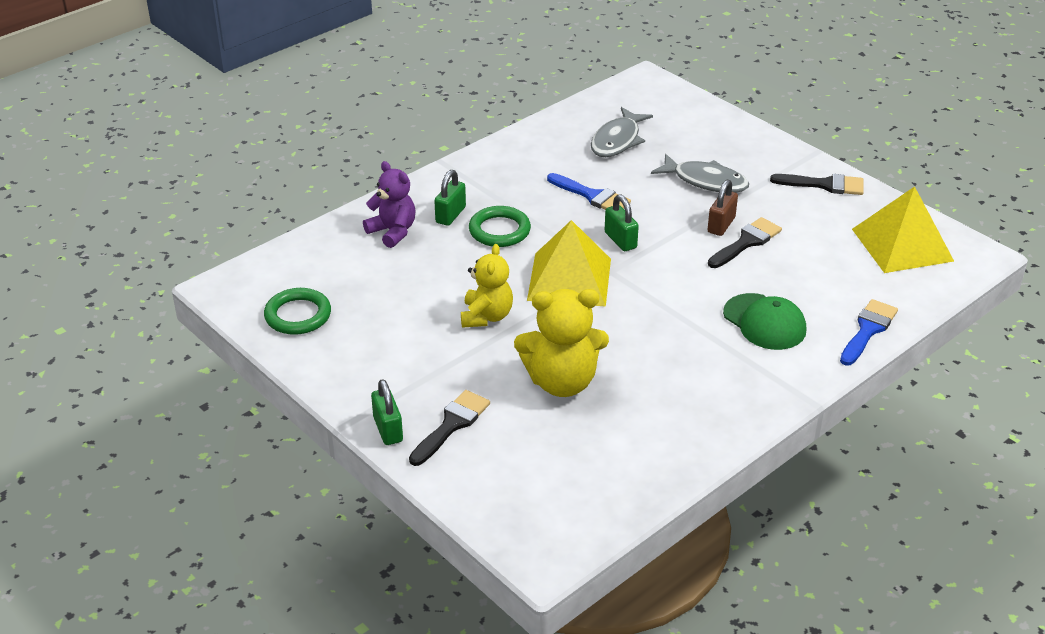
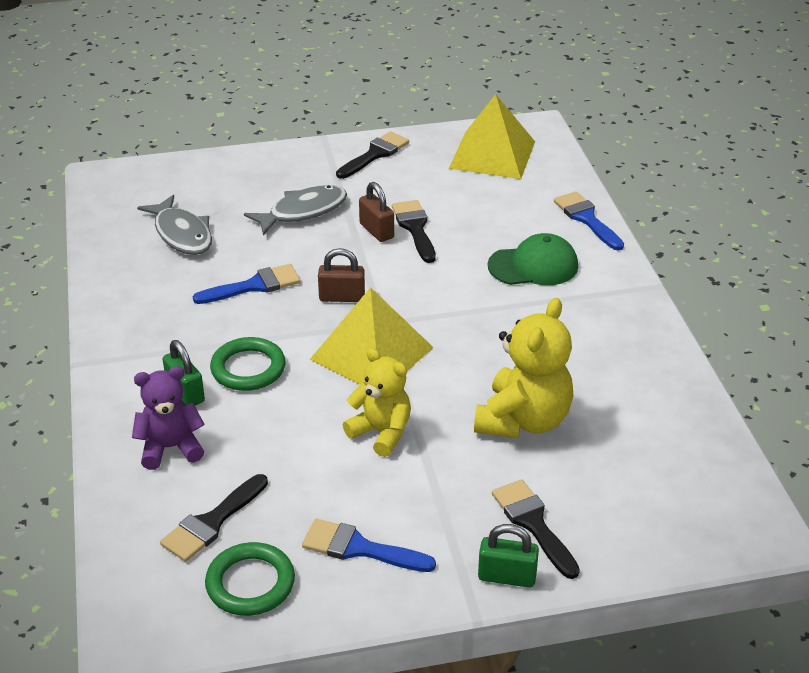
camera: 60 degrees left, 0 degrees up
green padlock [605,194,639,251] -> brown padlock [318,248,365,302]
none -> black brush [160,474,268,562]
none -> blue brush [302,519,436,572]

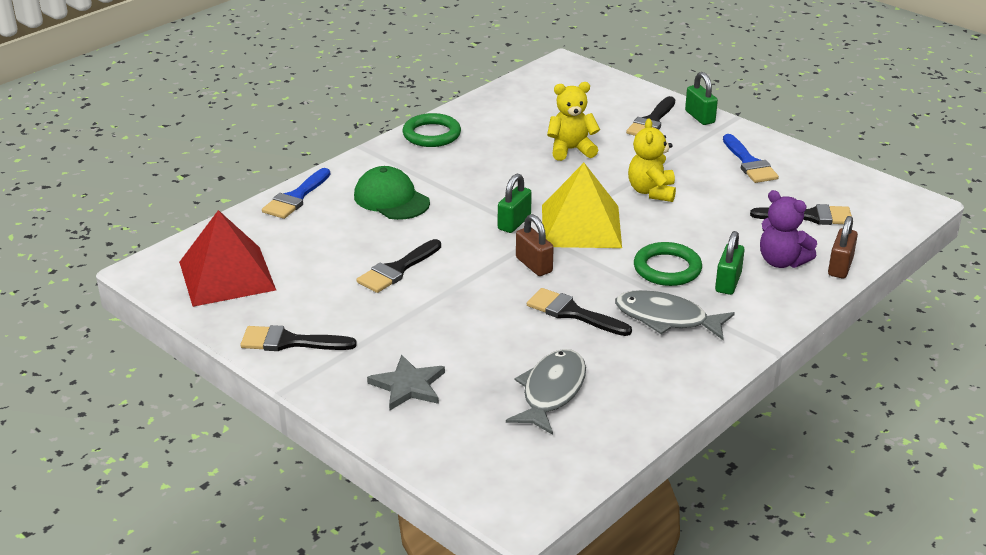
camera: 125 degrees left, 5 degrees down
blue brush [193,264,301,304] -> black brush [527,288,632,336]
green ring [205,542,295,616] -> green ring moved to [402,113,461,147]
grey fish [244,185,347,236] -> grey fish moved to [615,290,735,340]
brown padlock [359,182,394,242] -> brown padlock moved to [828,216,858,278]
yellow pyramid [449,94,535,179] -> red pyramid [179,210,276,307]
yellow teddy bear [474,298,573,438] -> yellow teddy bear [547,82,600,161], size x0.67
none -> grey star [367,355,445,410]
none -> green padlock [498,174,532,233]

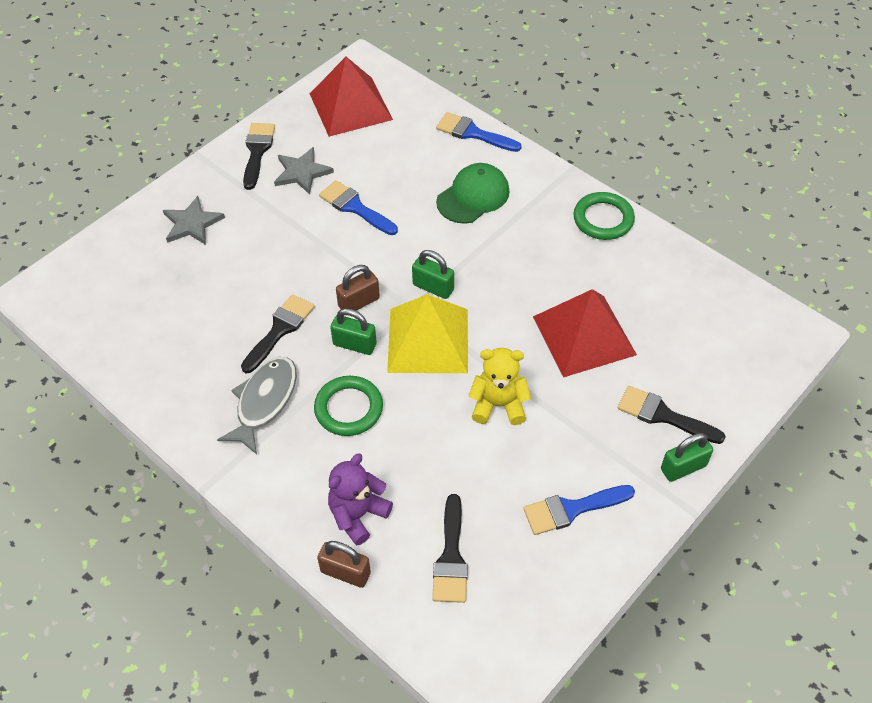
camera: 90 degrees right, 20 degrees up
black brush [356,239,441,293] -> blue brush [319,180,398,235]
grey fish [506,349,586,435] -> none
yellow teddy bear [547,82,600,161] -> red pyramid [533,289,637,377]
green padlock [715,231,745,295] -> green padlock moved to [330,308,377,355]
none -> grey star [274,147,334,195]

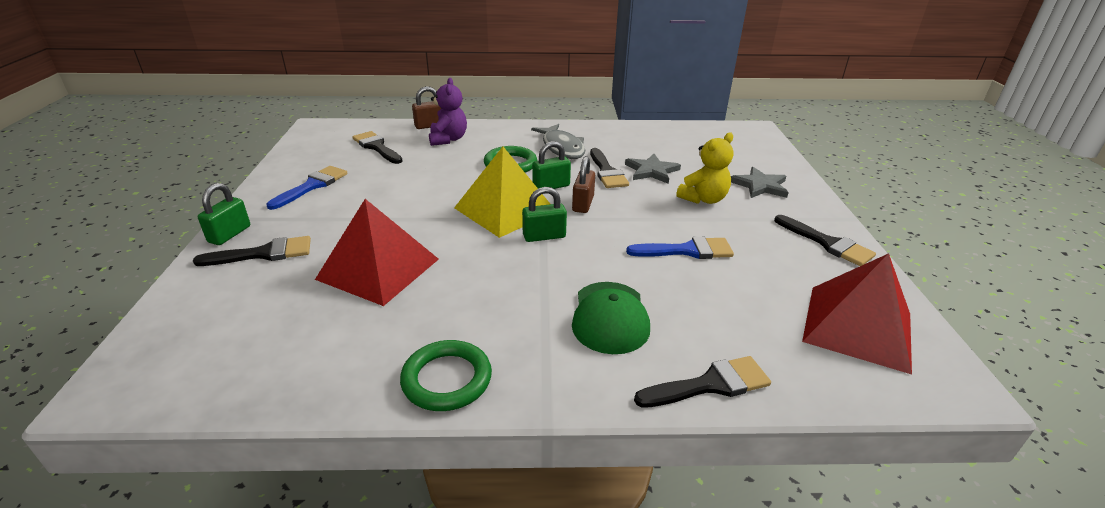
camera: 135 degrees right, 20 degrees down
grey star [274,147,334,195] -> grey star moved to [625,154,681,184]
blue brush [436,112,522,152] -> black brush [634,356,771,408]
yellow teddy bear [468,348,531,425] -> yellow teddy bear moved to [676,133,734,204]

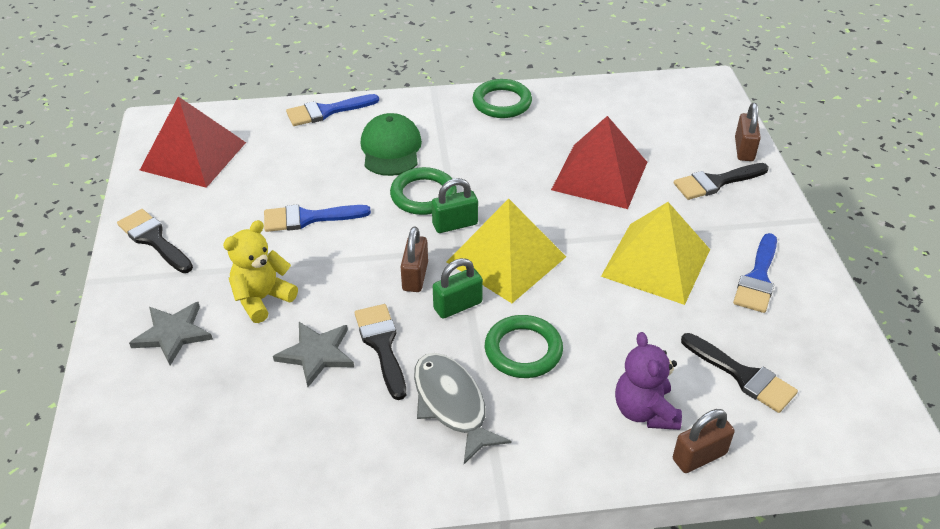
camera: 175 degrees right, 10 degrees up
green padlock [198,183,250,245] -> none
black brush [634,356,771,408] -> blue brush [286,94,379,126]
none -> green ring [390,167,457,215]
none -> yellow pyramid [601,202,710,305]
none -> brown padlock [735,103,761,161]

